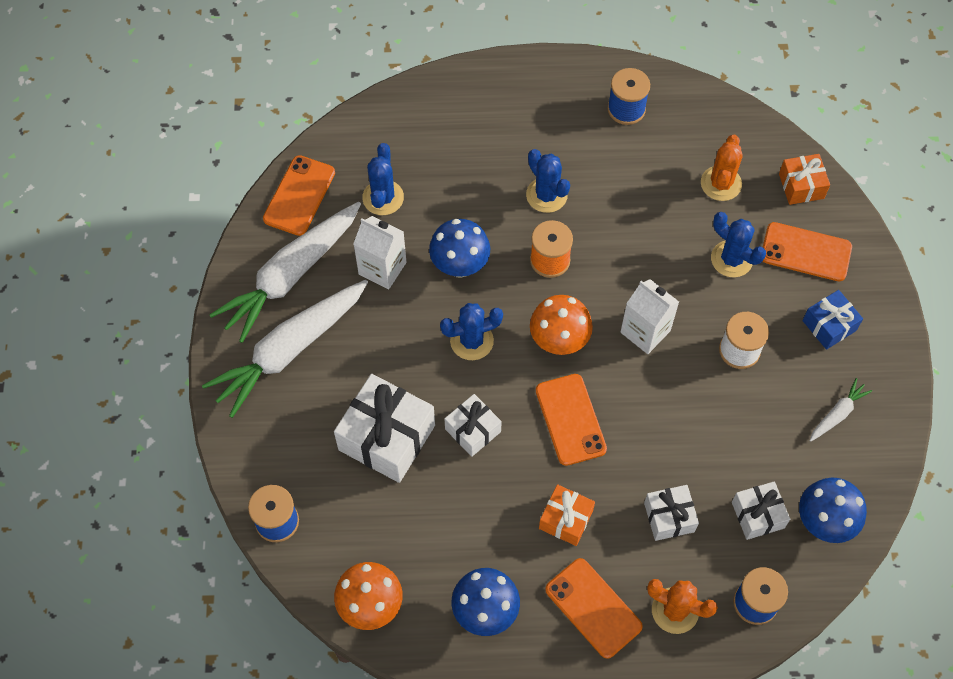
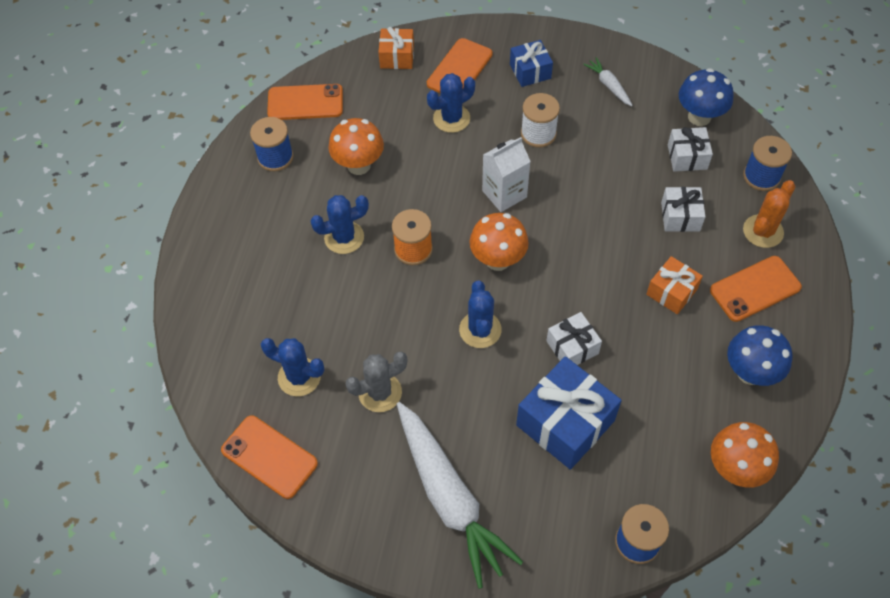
camera: 75 degrees left, 5 degrees down
white carrot [210,202,361,343] -> none
white gift [334,374,435,483] -> blue gift [516,356,622,470]
white carton [353,216,407,290] -> grey cactus [345,352,407,412]
blue mushroom [429,219,490,278] -> none
orange phone [536,374,607,466] -> orange phone moved to [267,84,343,120]
orange cactus [701,135,743,201] -> none
none -> orange mushroom [328,118,384,175]

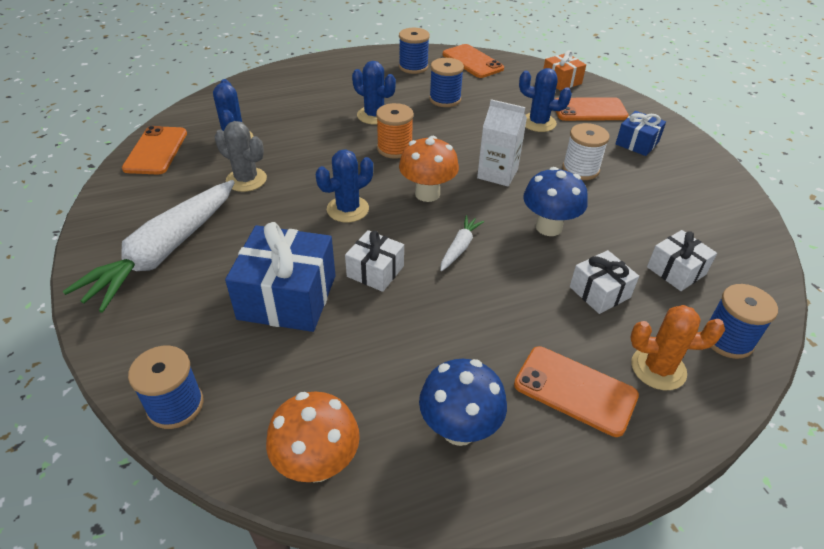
camera: 55 degrees right, 15 degrees down
orange mushroom [328,118,384,175] -> blue spool [429,58,464,107]
white carrot [583,57,633,106] -> white carrot moved to [440,215,484,271]
orange gift [646,256,703,314] -> none
blue mushroom [679,68,733,126] -> blue mushroom moved to [523,167,588,236]

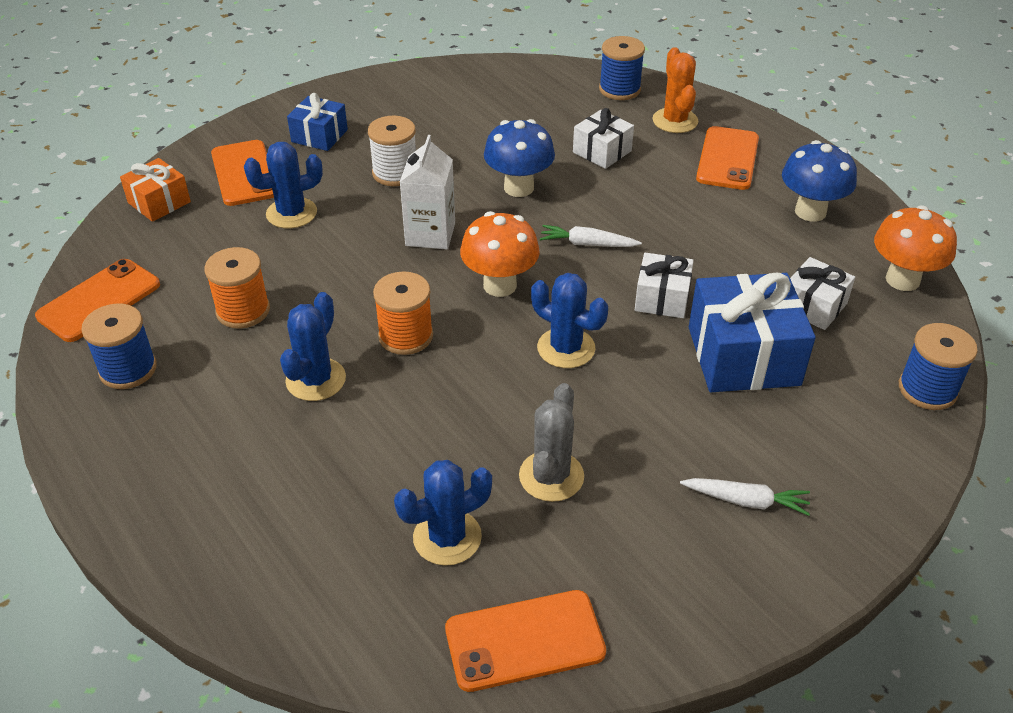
camera: 105 degrees left, 0 degrees up
white carrot [63,180,235,313] -> white carrot [680,478,810,516], size x0.43
blue spool [429,58,464,107] -> orange spool [204,247,270,329]
blue cactus [519,68,572,132] -> blue cactus turned 60 degrees clockwise [244,142,323,228]
white gift [647,230,717,291] -> white gift moved to [790,257,855,330]

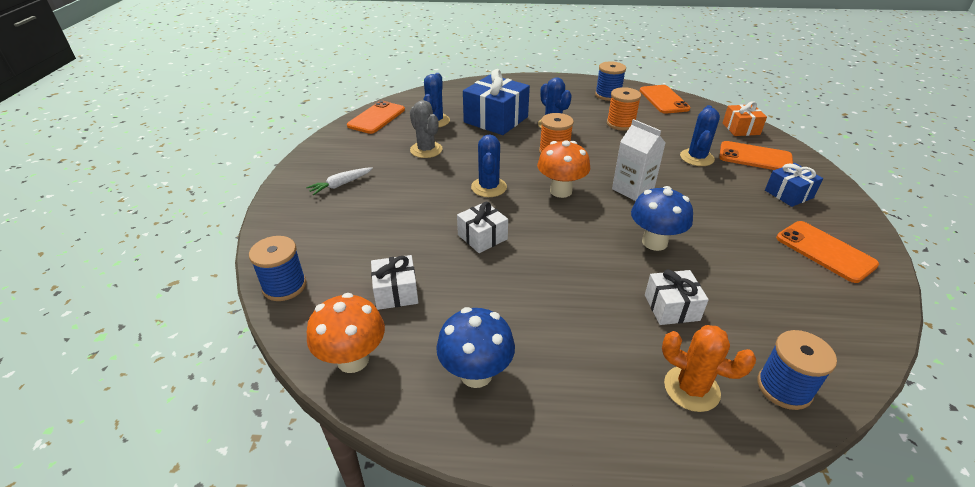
camera: 130 degrees right, 5 degrees down
white spool [368,116,416,186] -> none
blue cactus [531,273,608,368] -> blue cactus turned 75 degrees counterclockwise [471,134,507,197]
white carrot [540,225,642,247] -> none
blue gift [689,273,816,392] -> blue gift moved to [463,69,530,135]
orange phone [696,126,759,190] -> orange phone moved to [776,221,879,283]

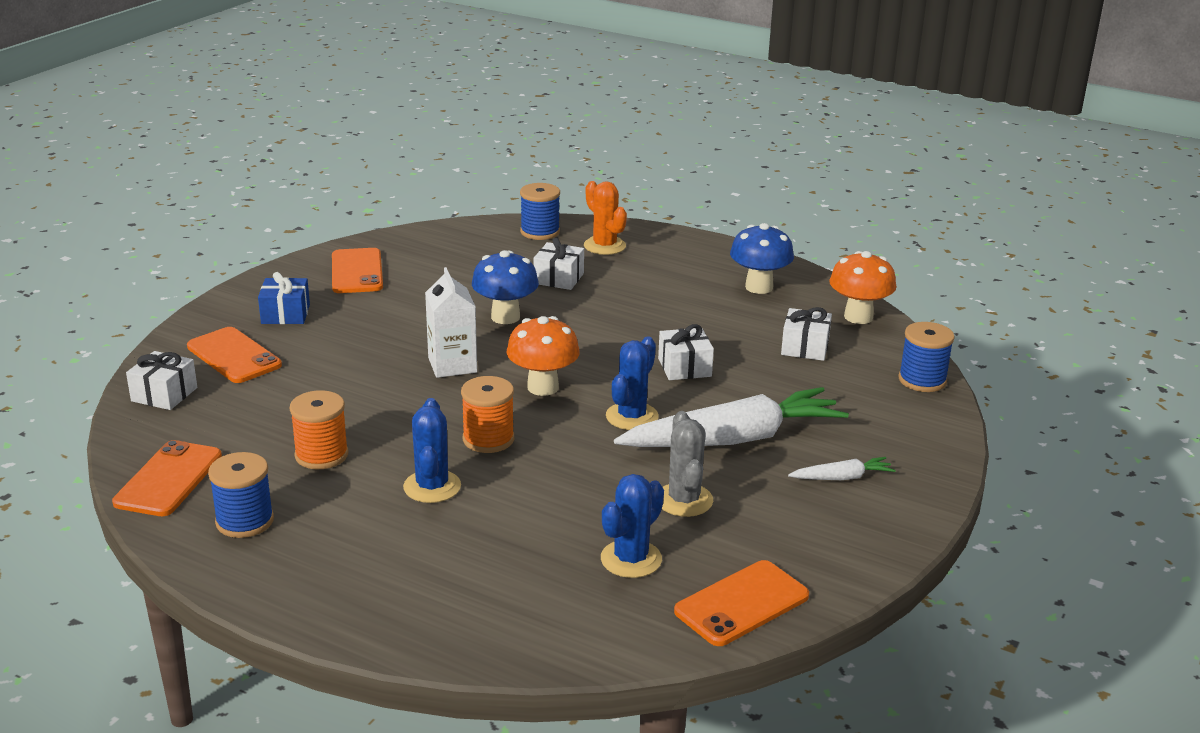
camera: 155 degrees left, 10 degrees down
blue gift [463,69,530,135] -> none
blue cactus [680,105,720,166] -> none
orange gift [723,101,767,136] -> white gift [126,351,197,410]
none -> white carrot [614,387,849,447]

